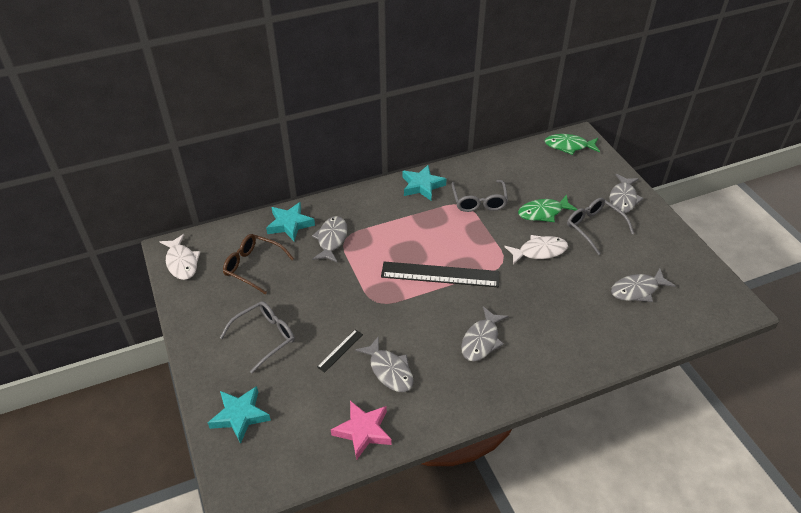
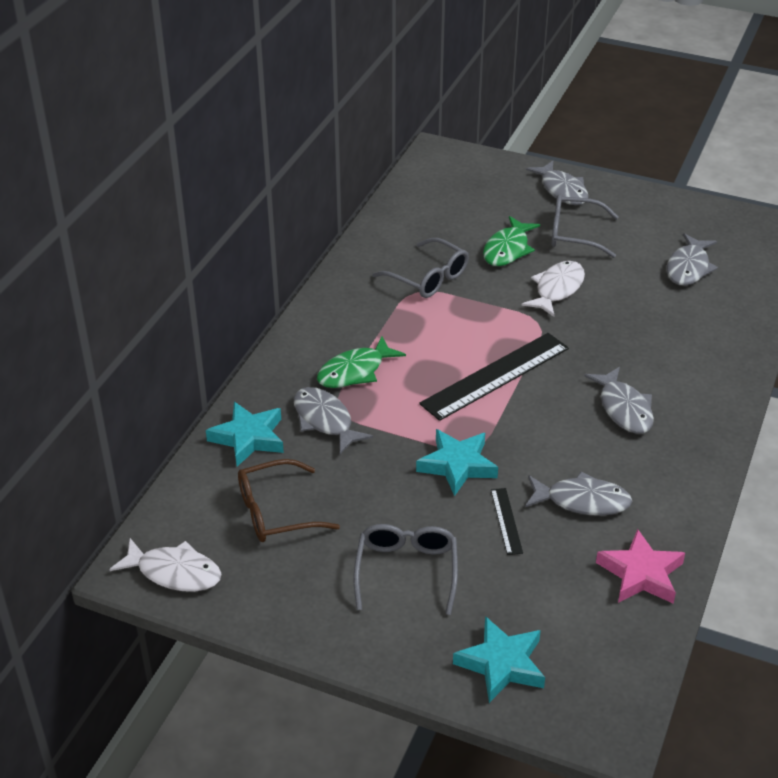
camera: 45 degrees left, 5 degrees down
turquoise star [402,165,446,201] -> turquoise star moved to [416,429,498,496]
green fish [545,134,600,155] -> green fish moved to [317,336,406,388]

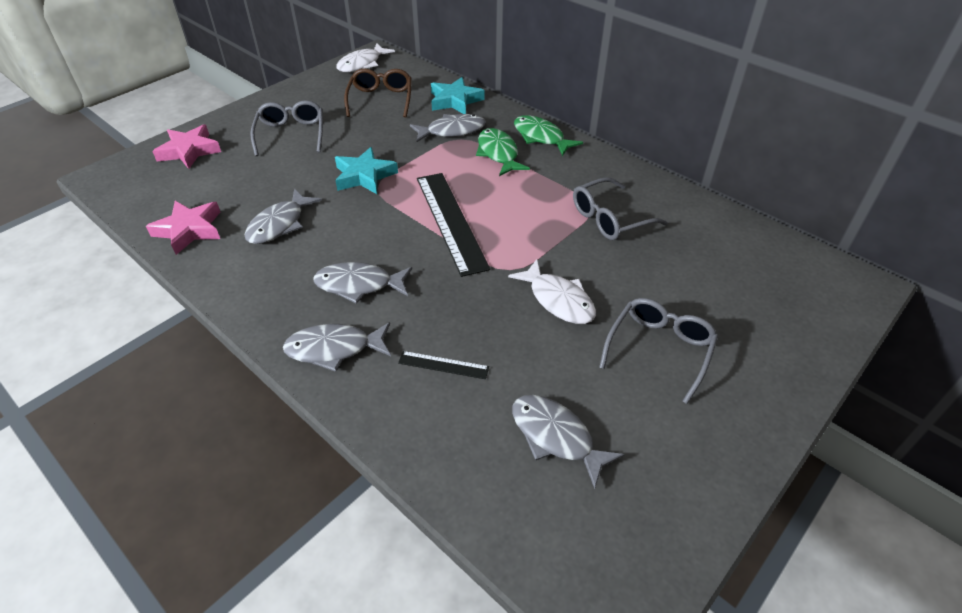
camera: 110 degrees right, 5 degrees up
grey glasses [354,524,458,615] -> grey glasses turned 120 degrees counterclockwise [250,100,323,156]
turquoise star [453,616,545,703] -> pink star [152,124,221,169]
green fish [483,216,540,266] -> green fish moved to [514,115,583,156]
black ruler [491,488,523,555] -> black ruler moved to [398,351,489,379]
grey fish [526,161,588,205] -> grey fish moved to [283,322,391,372]

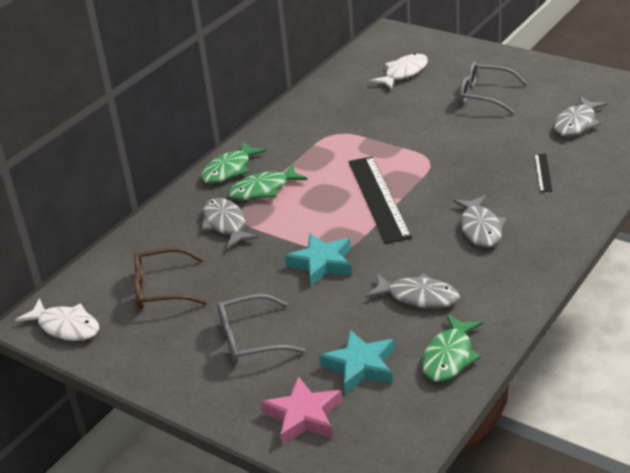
camera: 95 degrees left, 10 degrees down
pink star [146,201,221,255] -> green fish [422,314,483,382]
grey fish [283,322,391,372] -> none
black ruler [417,173,490,277] -> black ruler turned 75 degrees counterclockwise [349,156,412,244]
turquoise star [431,77,484,114] -> turquoise star moved to [319,330,394,394]
white fish [508,259,596,324] -> white fish moved to [370,53,428,89]
grey glasses [573,177,668,240] -> none

